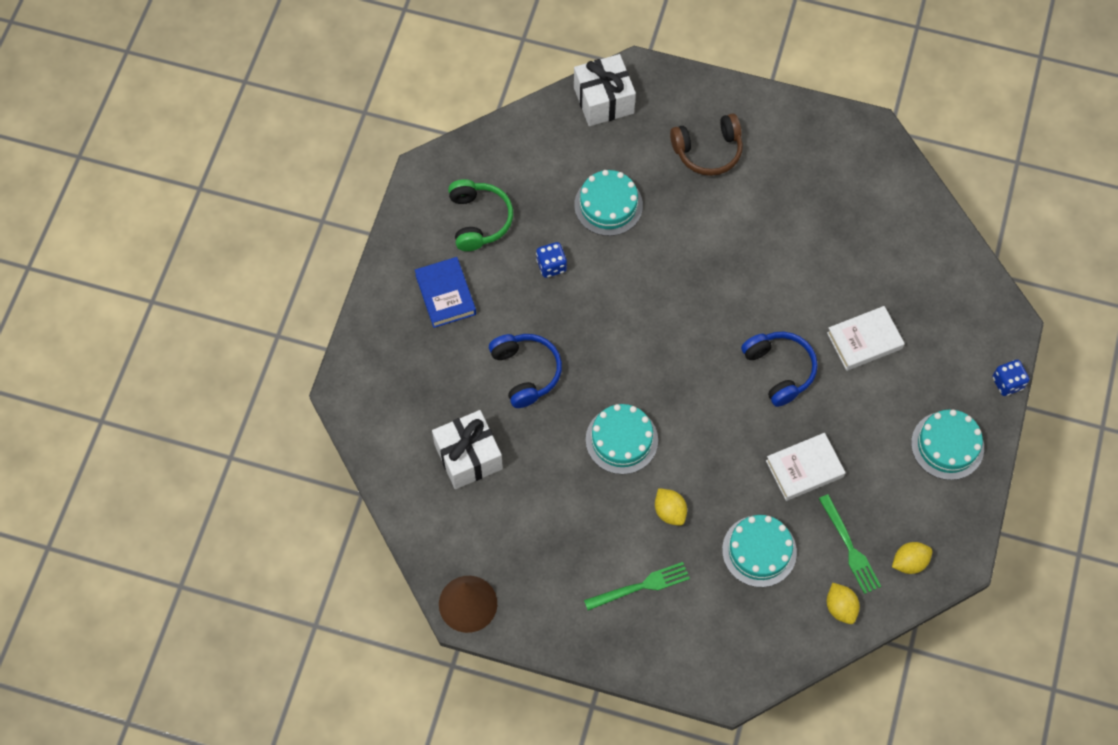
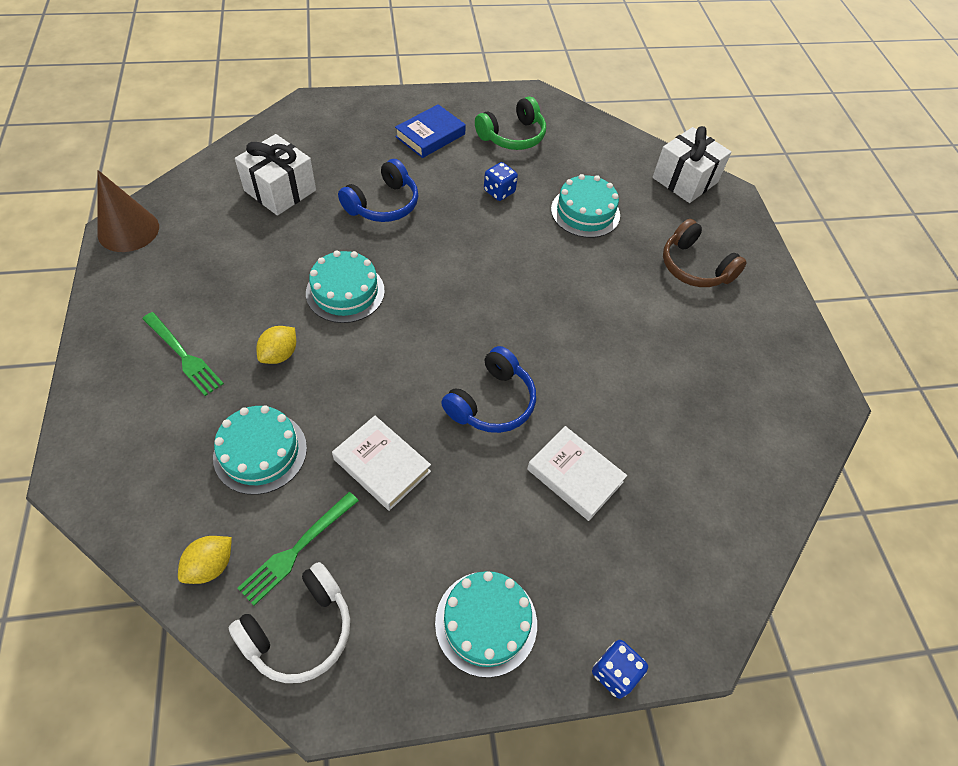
camera: 60 degrees right, 10 degrees down
yellow lemon [892,542,933,574] -> white headphones [229,562,350,683]

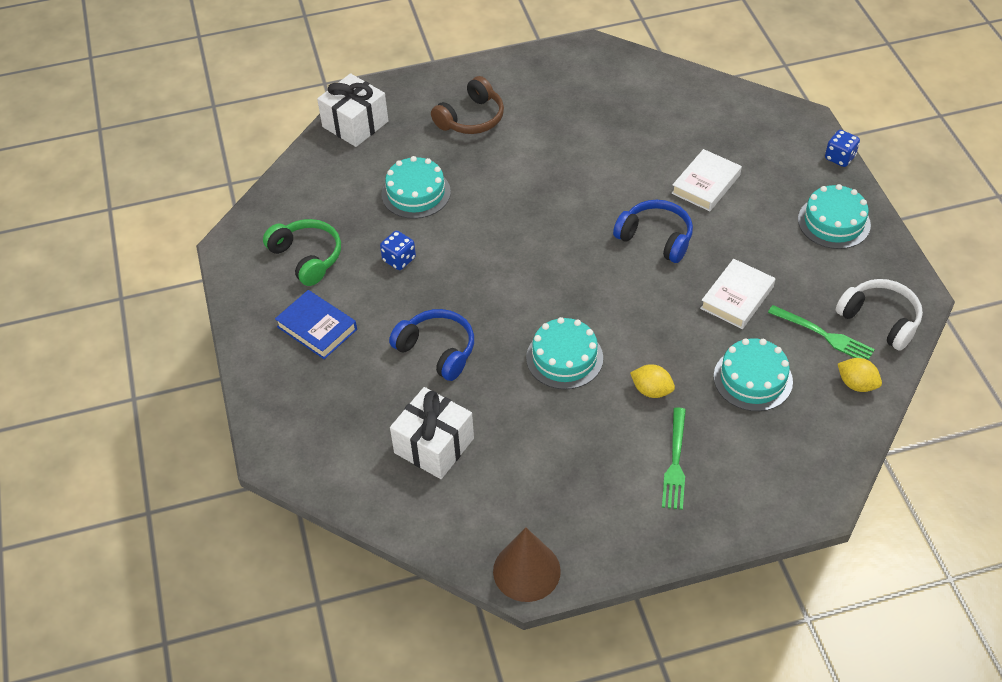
camera: 90 degrees left, 5 degrees down
green fork [143,312,224,396] -> green fork turned 150 degrees clockwise [662,407,686,510]

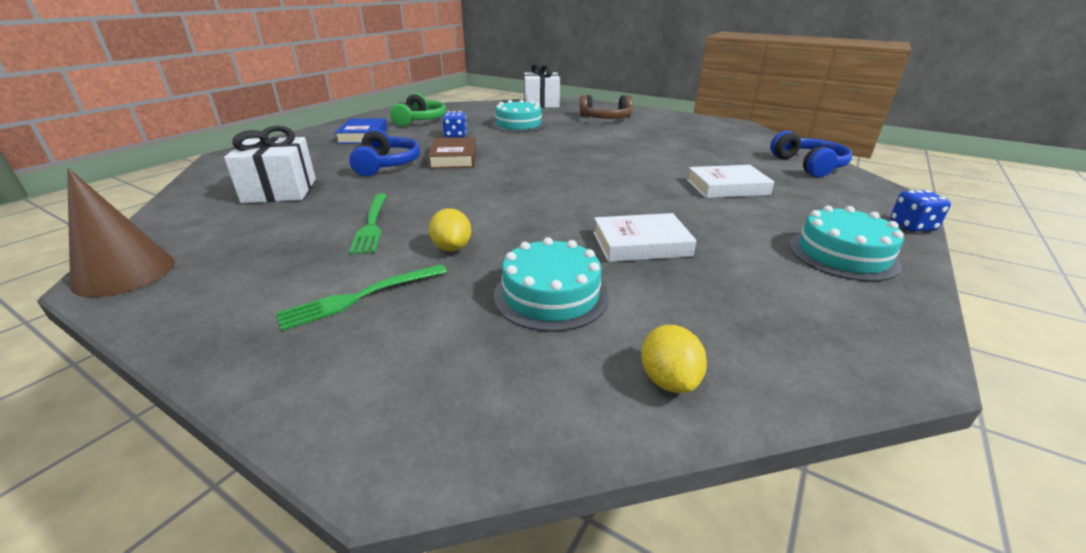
camera: 45 degrees right, 20 degrees down
turquoise cake [526,317,603,389] -> none
blue headphones [613,200,693,263] -> blue headphones moved to [770,131,852,178]
green fork [768,305,875,360] -> green fork moved to [349,194,387,255]
white headphones [836,279,923,351] -> none
none -> brown book [428,137,476,169]

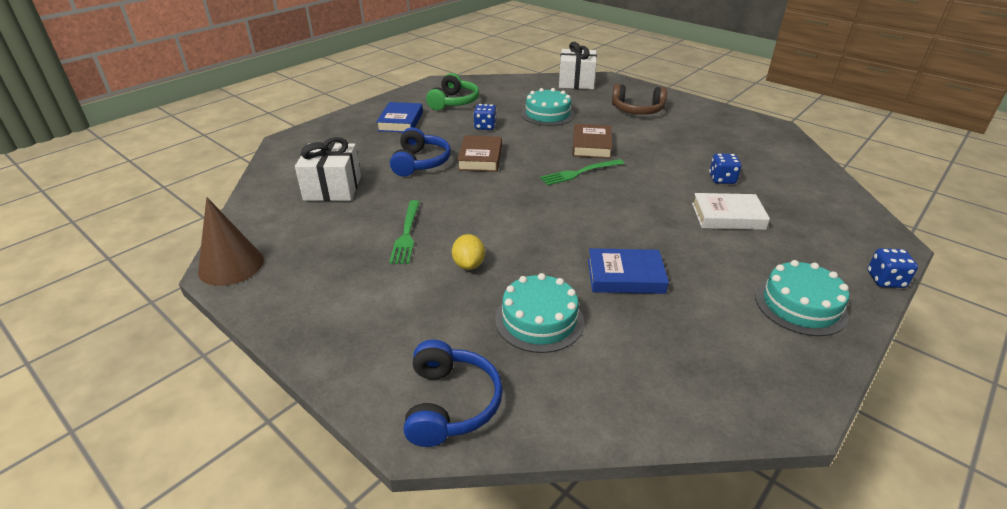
camera: 10 degrees right, 5 degrees up
green fork [276,264,447,331] -> green fork moved to [540,159,624,186]
white book [593,213,696,262] -> blue book [588,248,669,294]
yellow lemon [641,325,707,393] -> none
blue headphones [770,131,852,178] -> blue headphones moved to [404,340,503,447]
none -> brown book [572,124,612,159]
none -> blue dice [709,153,742,184]

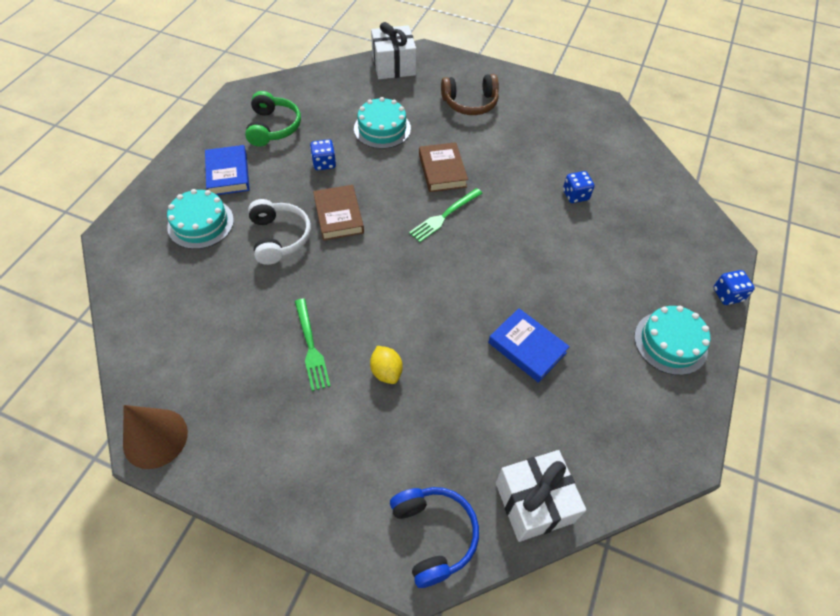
camera: 20 degrees left, 20 degrees up
white gift [295,137,361,201] -> white gift moved to [496,450,586,542]
blue headphones [390,127,451,177] -> white headphones [248,199,311,265]
turquoise cake [495,273,584,353] -> turquoise cake moved to [167,189,234,249]
blue book [588,248,669,294] -> blue book turned 60 degrees clockwise [488,308,570,383]
white book [692,193,770,230] -> none

